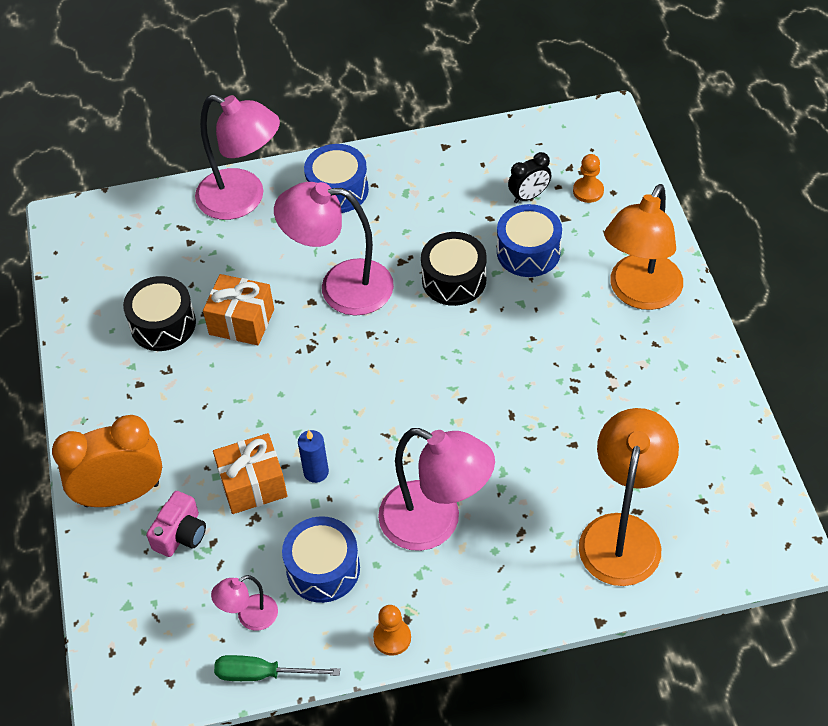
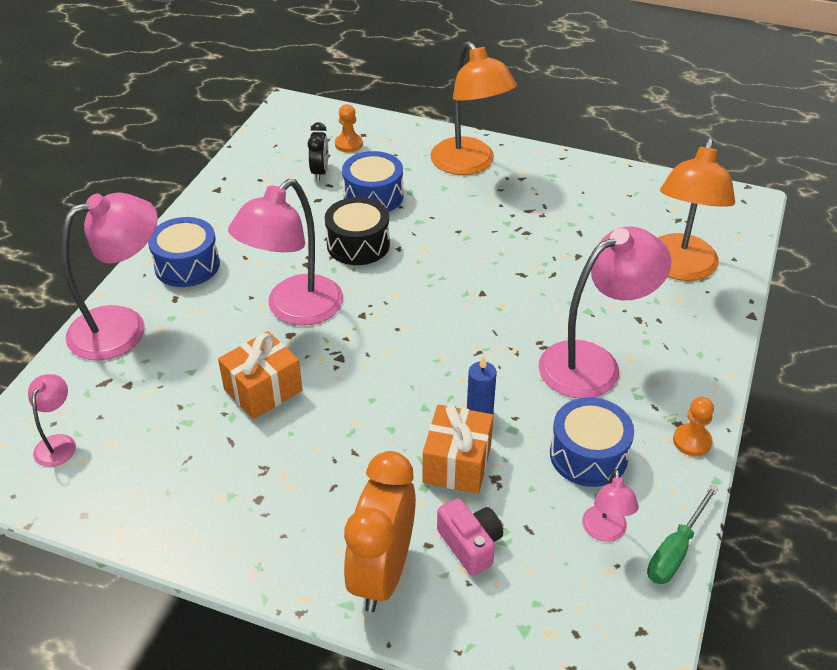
camera: 60 degrees left, 10 degrees down
black drum [123,276,196,351] -> none
orange lamp [579,408,679,586] -> orange lamp turned 120 degrees counterclockwise [658,138,735,281]
none -> pink lamp [28,374,76,467]

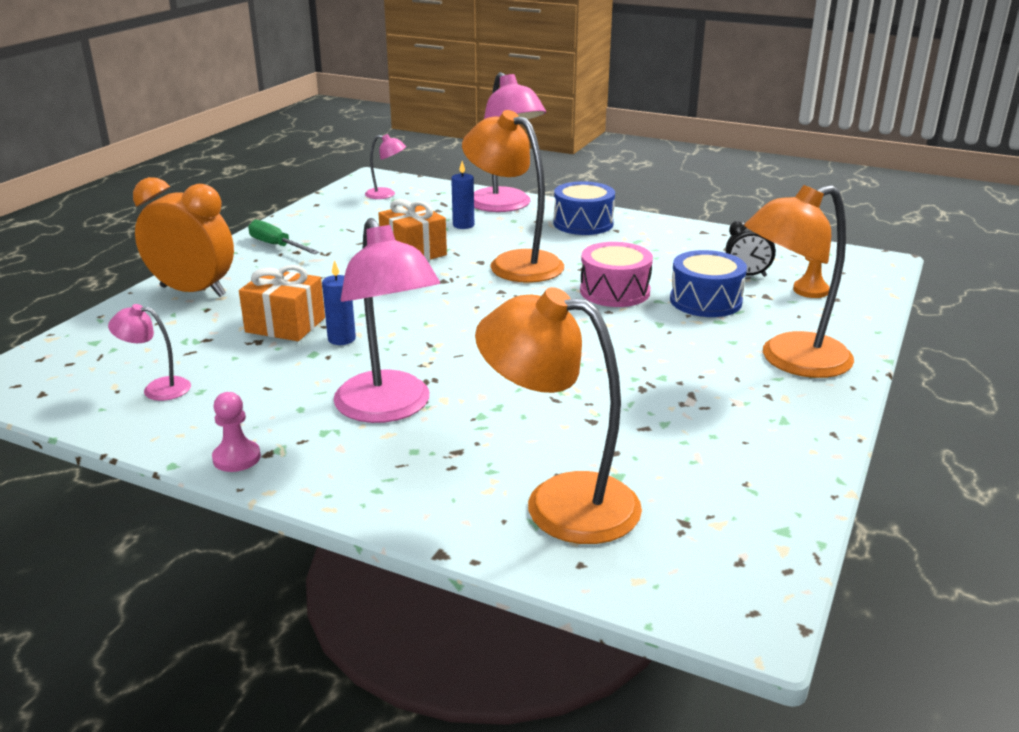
camera: 95 degrees right, 15 degrees down
pink lamp [228,179,343,325] -> orange lamp [462,110,564,283]
black drum [325,197,390,265] -> pink drum [580,242,653,307]
pink camera [437,498,503,576] -> none
blue drum [550,397,634,487] -> none
green screwdriver [647,484,719,584] -> green screwdriver moved to [248,220,319,254]
orange pawn [673,397,714,456] -> pink pawn [212,392,261,472]
none -> blue candle [451,161,474,229]

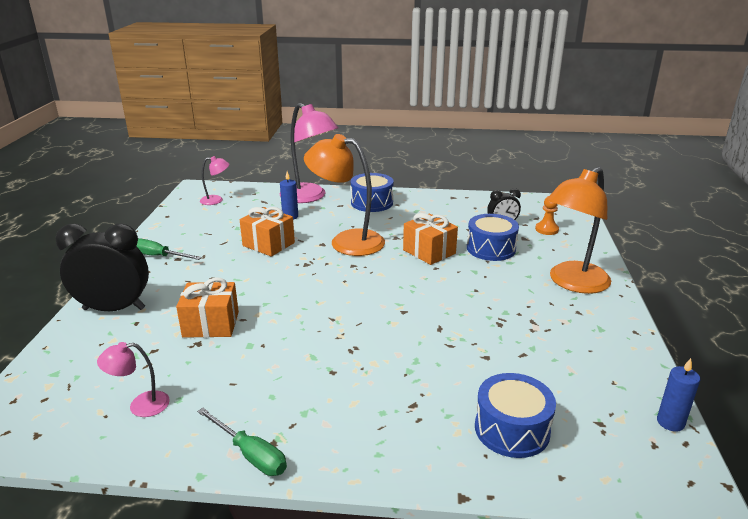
camera: 20 degrees left, 0 degrees up
orange clock [133,177,234,297] -> black clock [55,223,149,311]
pink pawn [212,392,261,472] -> green screwdriver [197,408,287,476]
blue candle [322,260,356,345] -> blue candle moved to [657,358,700,432]
pink lamp [333,218,440,423] -> none
orange lamp [475,287,642,544] -> blue drum [475,373,556,458]
pink drum [580,242,653,307] -> orange gift [403,213,458,265]

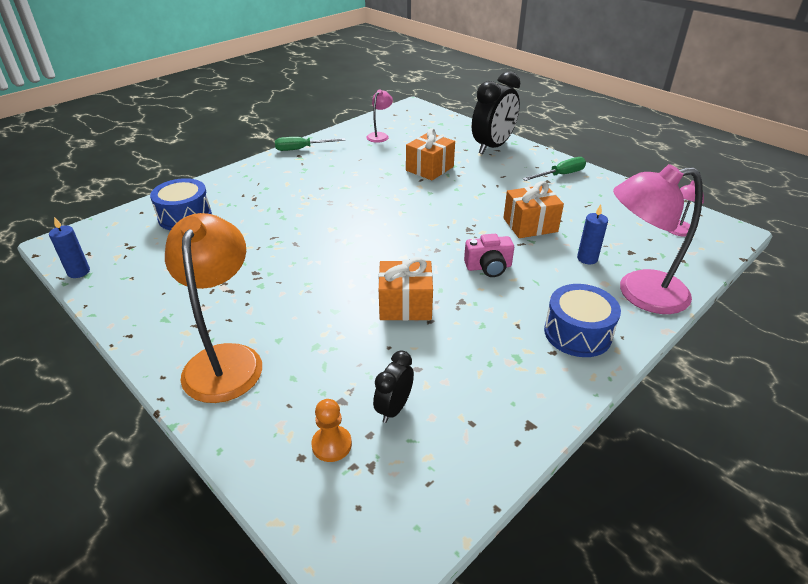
camera: 130 degrees right, 10 degrees up
orange lamp [304,134,385,256] -> pink camera [464,234,514,277]
blue drum [467,214,519,261] -> none

